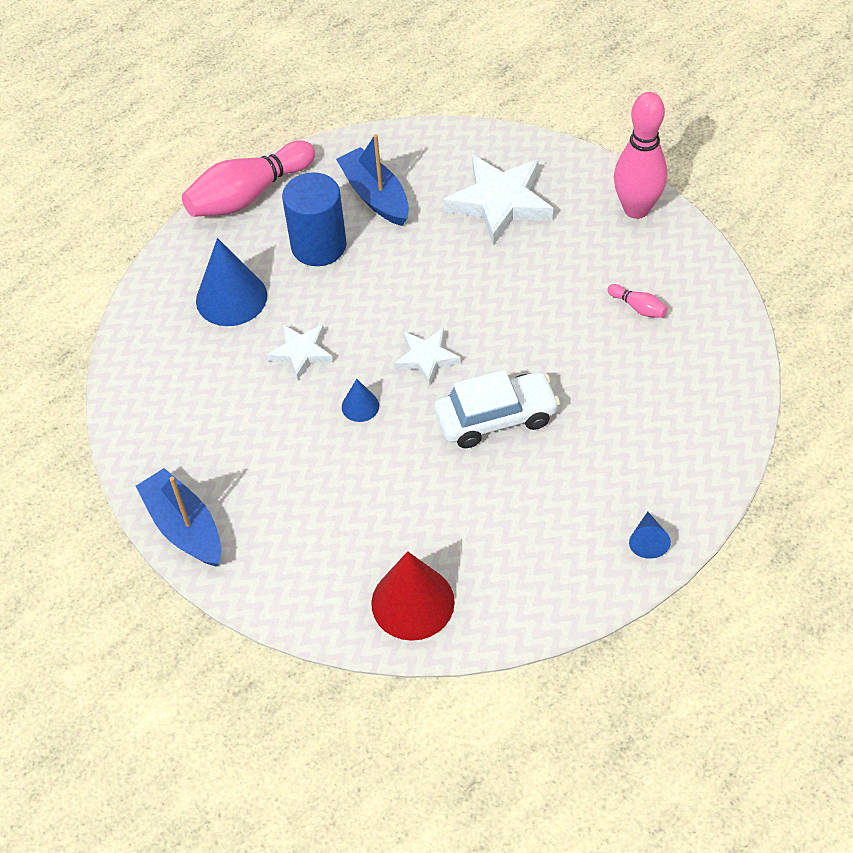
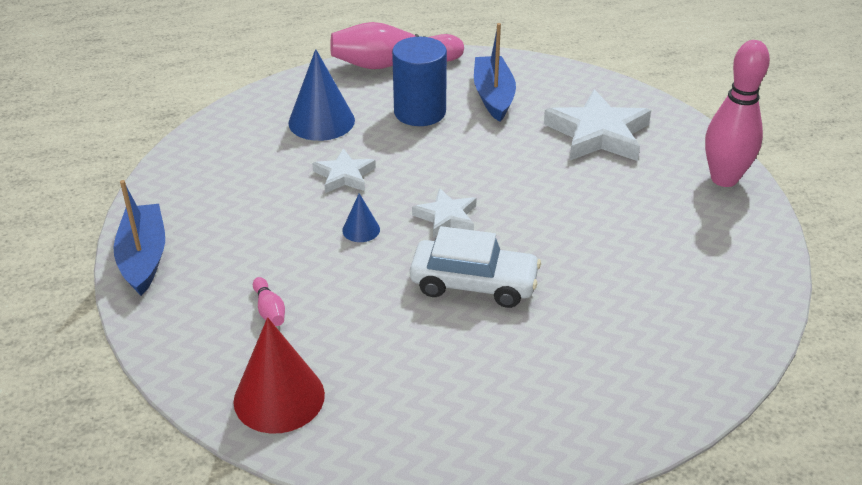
camera: 25 degrees right, 15 degrees down
pink bowling pin [608,284,668,318] -> pink bowling pin moved to [253,277,285,326]
blue cone [629,512,671,559] -> none

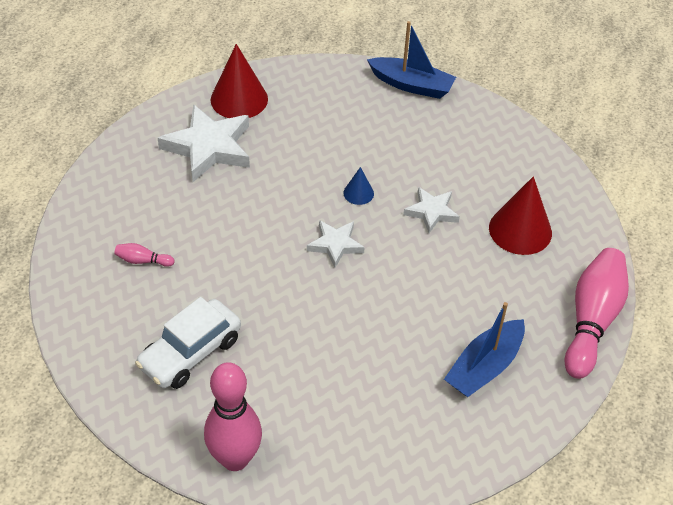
camera: 120 degrees right, 10 degrees up
pink bowling pin [253,277,285,326] -> pink bowling pin moved to [114,243,174,267]
blue cone [288,49,355,141] -> red cone [489,176,552,255]
blue cylinder [392,37,447,126] -> none
white car [410,226,541,308] -> white car moved to [135,297,241,389]
blue boat [474,23,516,122] -> blue boat turned 105 degrees clockwise [444,302,525,397]
white star [544,89,651,161] -> white star moved to [158,104,250,182]

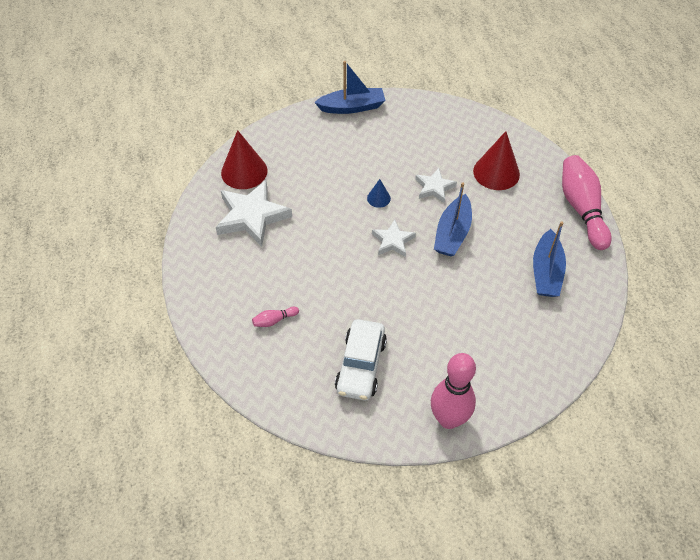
camera: 30 degrees left, 5 degrees up
none -> blue boat [434,182,472,256]

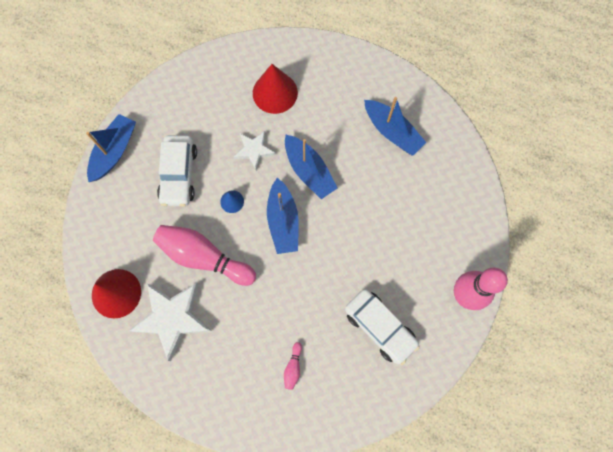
camera: 55 degrees left, 20 degrees up
white star [372,219,416,257] -> blue boat [267,178,299,254]
pink bowling pin [562,155,612,250] -> pink bowling pin moved to [153,225,256,286]
none -> white car [157,135,197,207]

